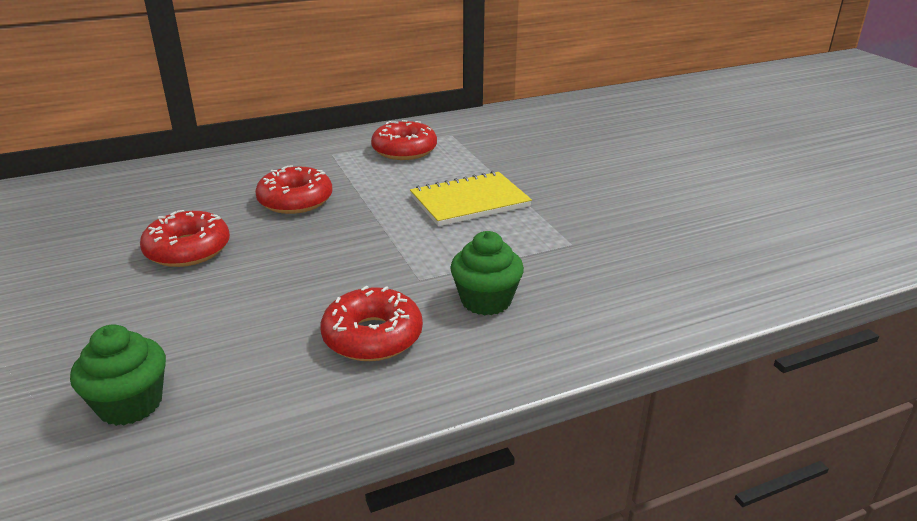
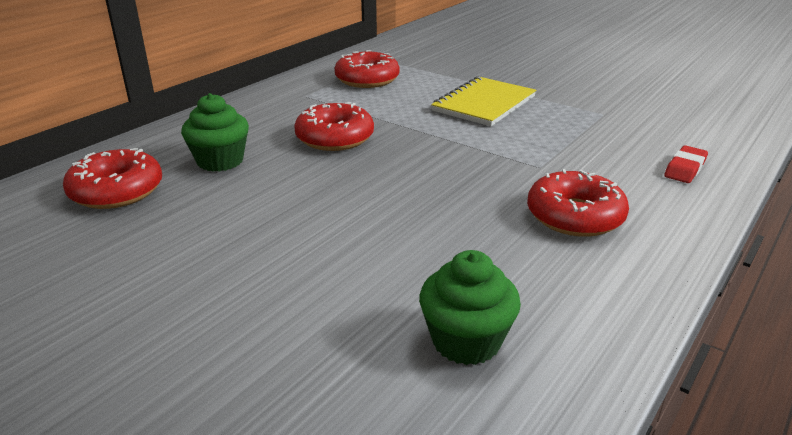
camera: 30 degrees left, 0 degrees up
red donut [140,210,230,267] -> red donut moved to [63,148,162,209]
green cupcake [450,231,524,315] -> green cupcake moved to [181,93,249,172]
none -> red eraser [664,145,708,183]

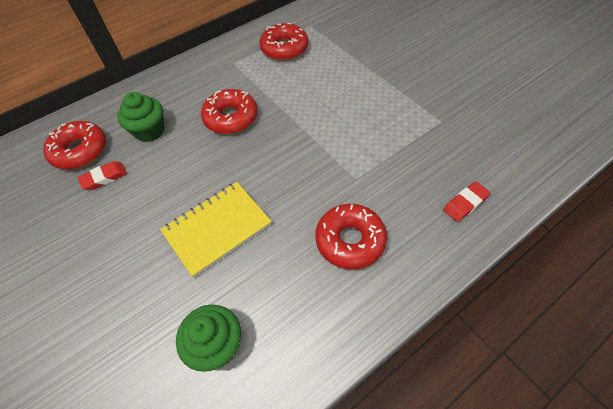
camera: 20 degrees right, 25 degrees up
yellow notebook [431,76,536,126] -> yellow notebook moved to [160,182,272,278]
none -> red eraser [78,161,127,190]

